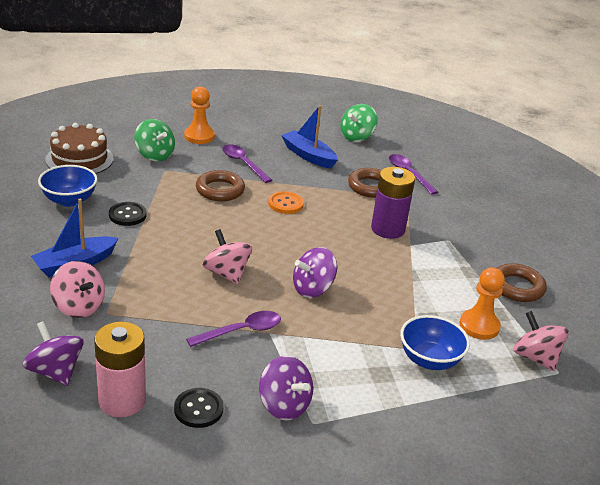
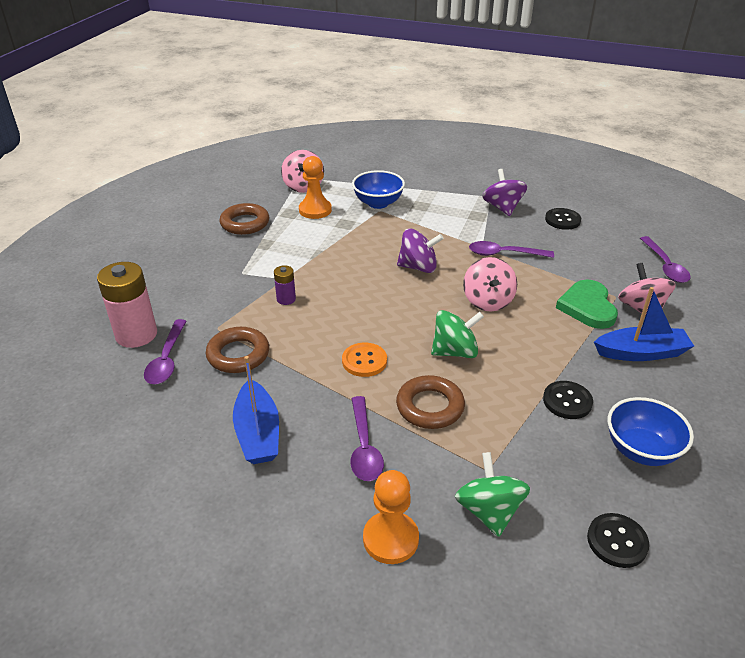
camera: 145 degrees left, 5 degrees up
purple spinning top [23,321,84,386] -> purple spoon [640,236,691,283]
brown cake [45,123,114,174] -> black button [587,513,649,568]
pink battery [94,322,146,417] -> pink battery moved to [97,262,157,348]
green spinning top [340,104,377,142] -> green spinning top moved to [431,310,484,358]
purple battery [371,167,415,239] -> purple battery [274,265,296,305], size x0.50
none -> green heart [556,279,618,329]

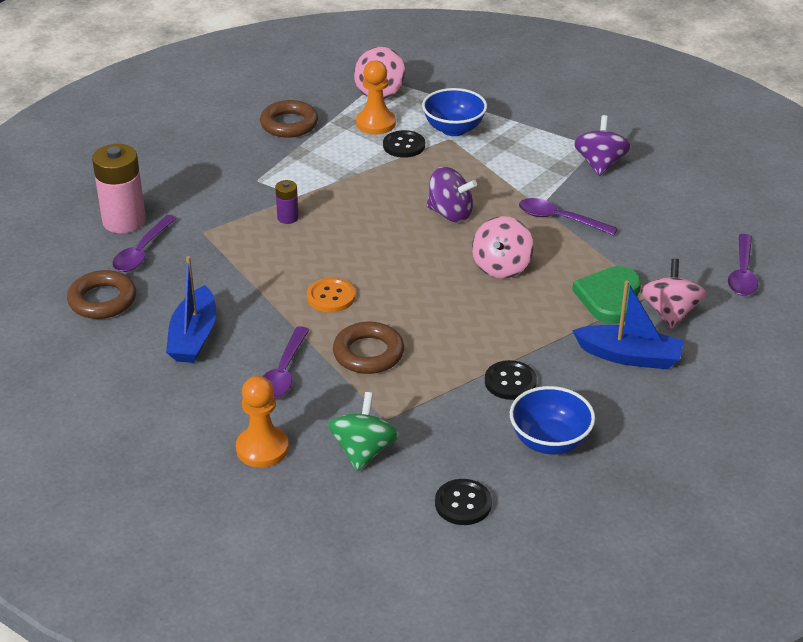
camera: 20 degrees right, 0 degrees up
brown ring [206,327,269,373] -> brown ring moved to [67,270,136,319]
green spinning top [431,310,484,358] -> none
black button [545,208,581,230] -> black button moved to [383,130,425,158]

